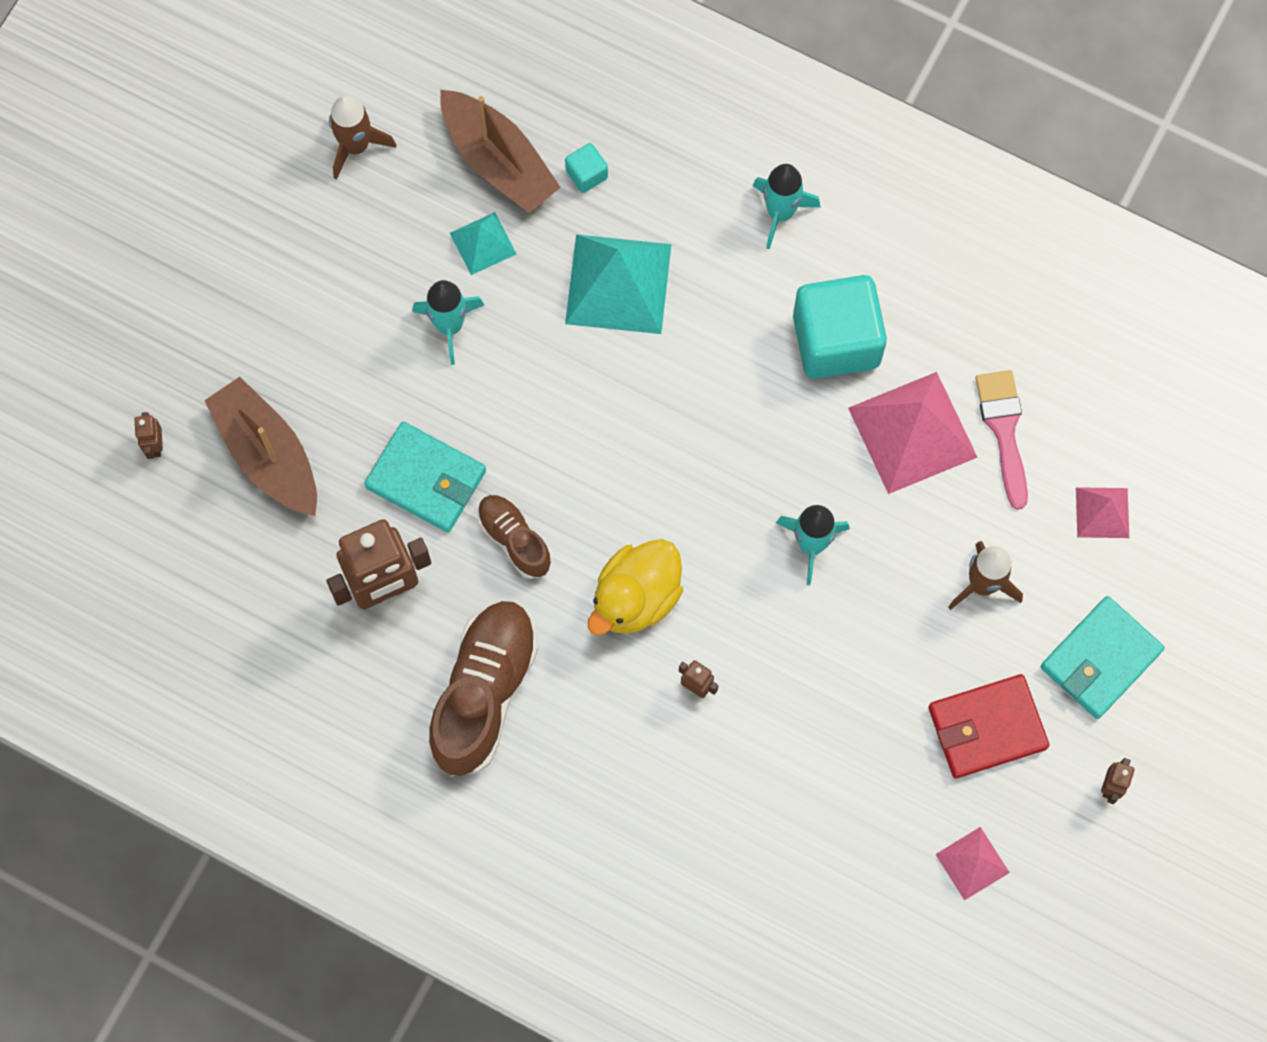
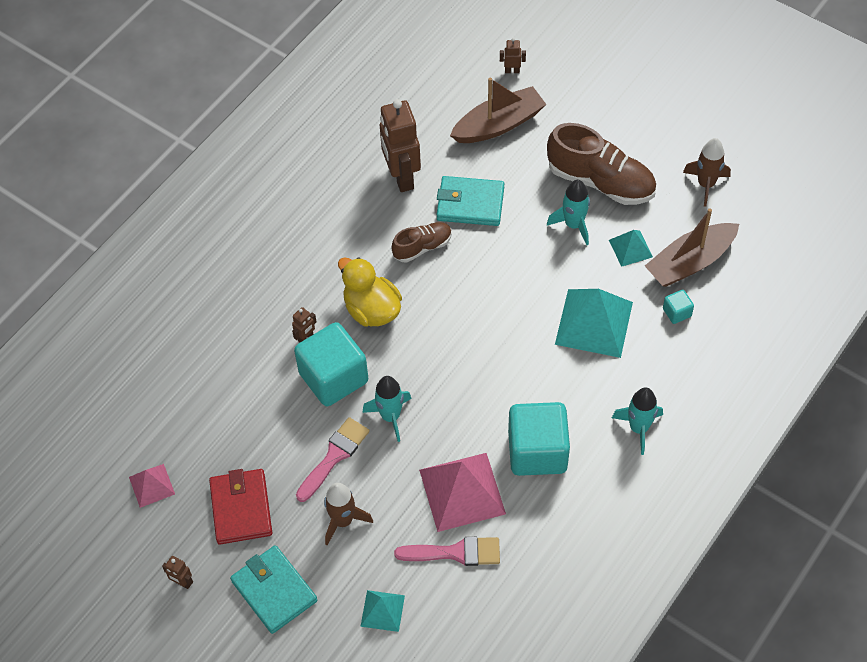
camera: 100 degrees right, 15 degrees down
turquoise wallet [364,422,486,532] -> turquoise wallet turned 60 degrees clockwise [436,176,504,226]
brown shoe [428,601,538,776] -> brown shoe moved to [547,123,656,205]
pink pyramid [1076,487,1129,538] -> turquoise pyramid [360,590,405,632]
none -> turquoise cube [294,322,368,406]
none -> pink brush [296,417,370,502]

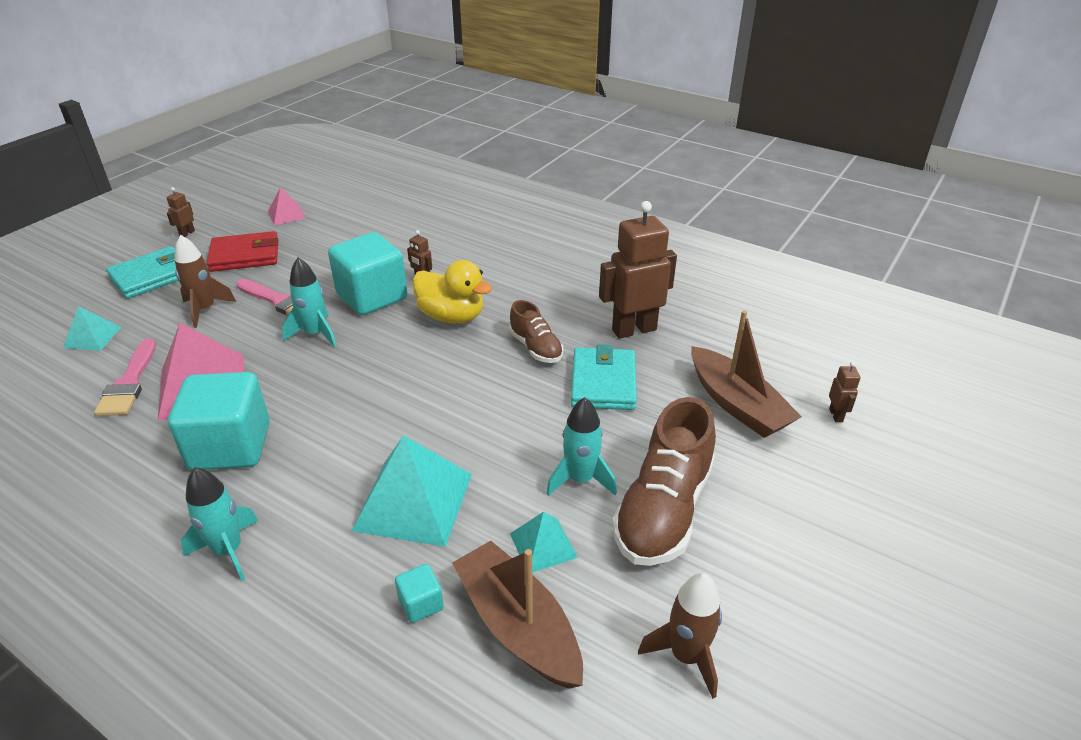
camera: 85 degrees right, 20 degrees down
yellow duck [338,257,402,327] -> yellow duck turned 75 degrees clockwise [413,260,492,323]

